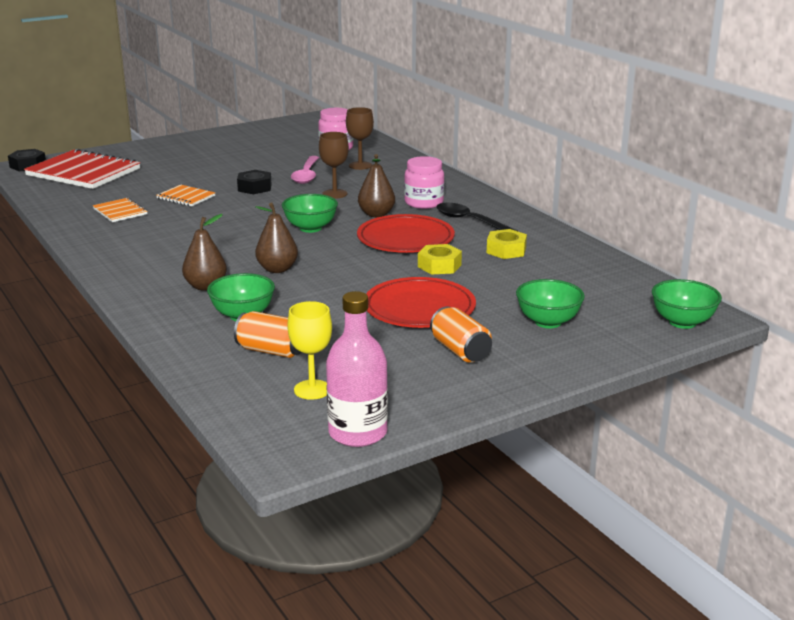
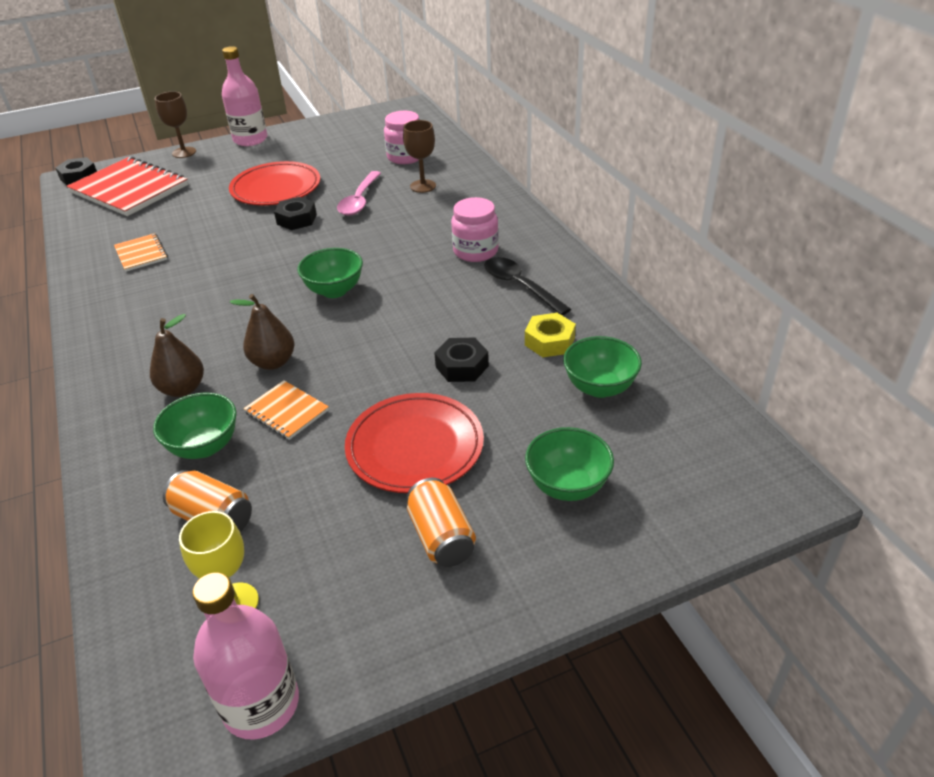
camera: 10 degrees right, 15 degrees up
orange notebook [156,185,215,207] -> orange notebook moved to [243,380,329,440]
brown goblet [319,132,349,199] -> brown goblet moved to [155,91,196,158]
red plate [357,214,455,253] -> red plate moved to [229,161,320,206]
brown pear [358,154,395,217] -> none
yellow nut [418,244,462,275] -> black nut [434,338,489,382]
green bowl [652,279,722,329] -> green bowl moved to [563,336,642,398]
none -> pink bottle [222,46,267,146]

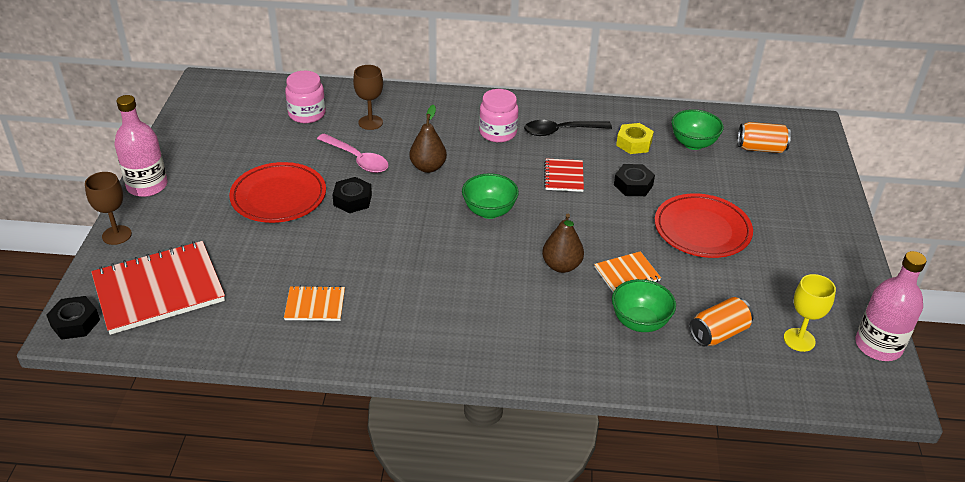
camera: 65 degrees left, 0 degrees up
brown pear [150,314,204,397] -> brown pear moved to [409,105,447,173]
orange can [407,478,476,567] -> orange can moved to [738,122,791,153]
green bowl [525,427,614,501] -> none
none -> red notebook [544,158,584,192]

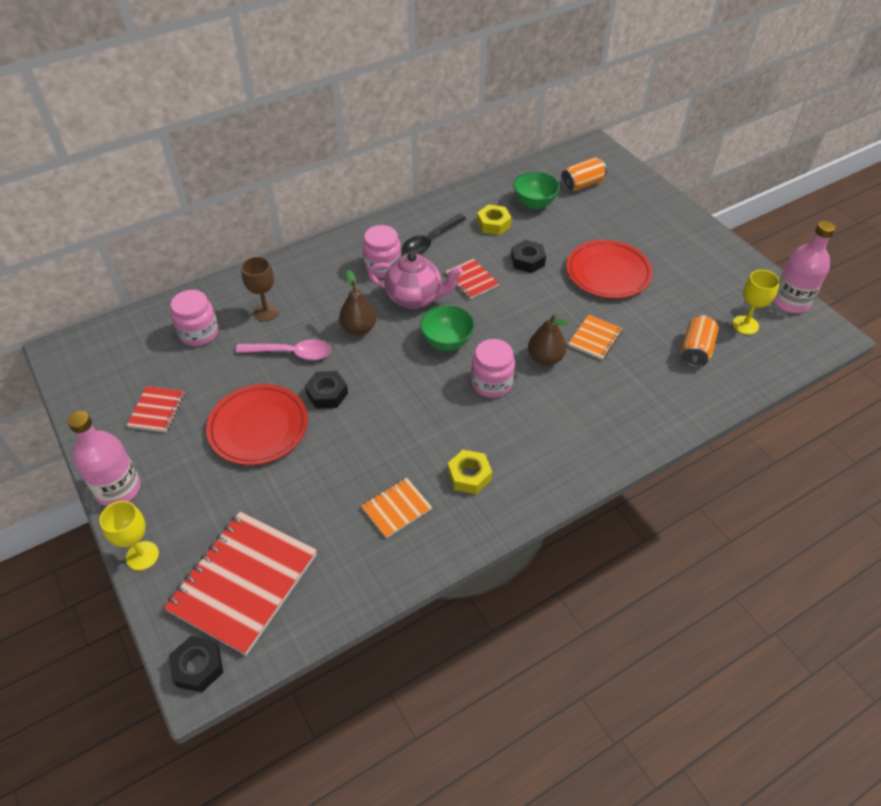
camera: 35 degrees left, 10 degrees up
brown goblet [85,172,132,245] -> yellow goblet [99,501,159,571]
green bowl [612,279,676,332] -> none
none -> red notebook [126,386,185,432]
none -> pink teapot [368,252,463,309]
none -> yellow nut [448,450,492,494]
none -> pink jar [471,339,515,398]

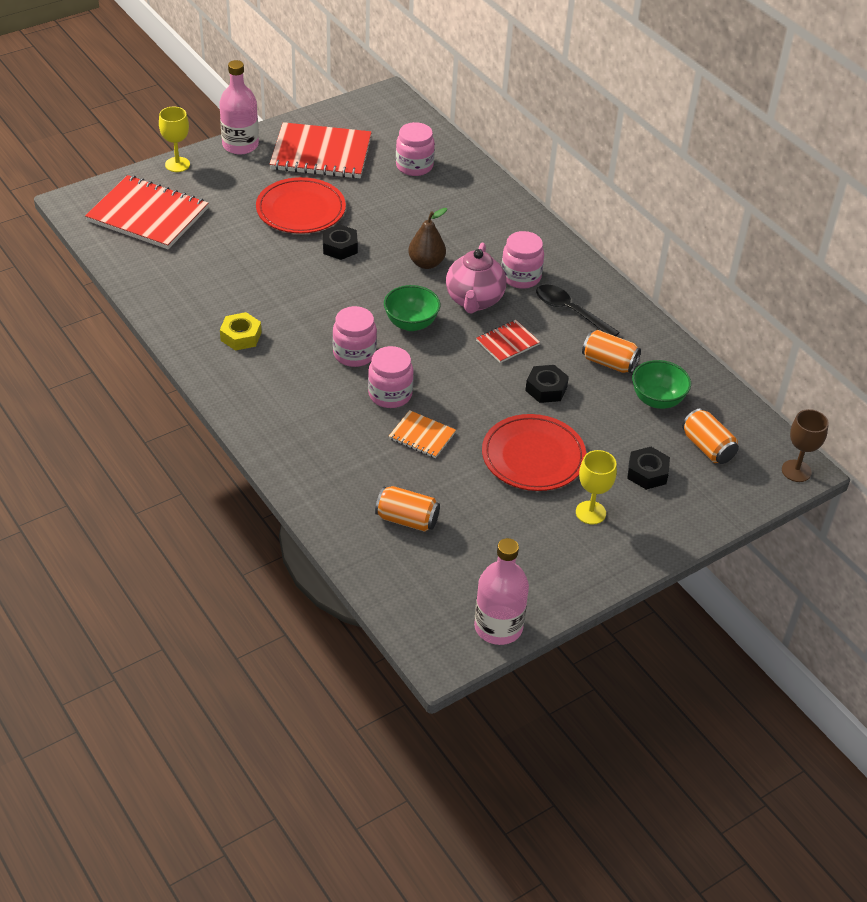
camera: 85 degrees right, 5 degrees down
red notebook [126,386,185,432] -> red notebook [269,122,372,179], size x2.05
black nut [169,636,223,692] -> black nut moved to [627,447,670,490]
pink spoon [236,339,331,360] -> none
brown goblet [241,257,279,321] -> brown goblet moved to [782,409,829,482]
orange notebook [361,478,432,538] -> none
yellow nut [477,205,512,235] -> orange can [582,330,641,373]
brown pear [528,314,568,366] -> pink jar [368,346,414,408]
yellow goblet [732,270,780,335] -> yellow goblet moved to [576,450,617,524]

